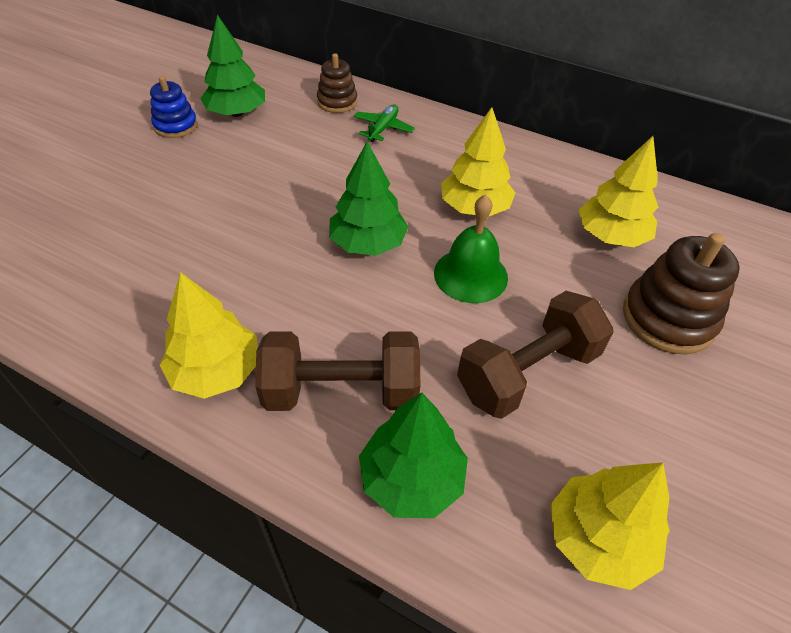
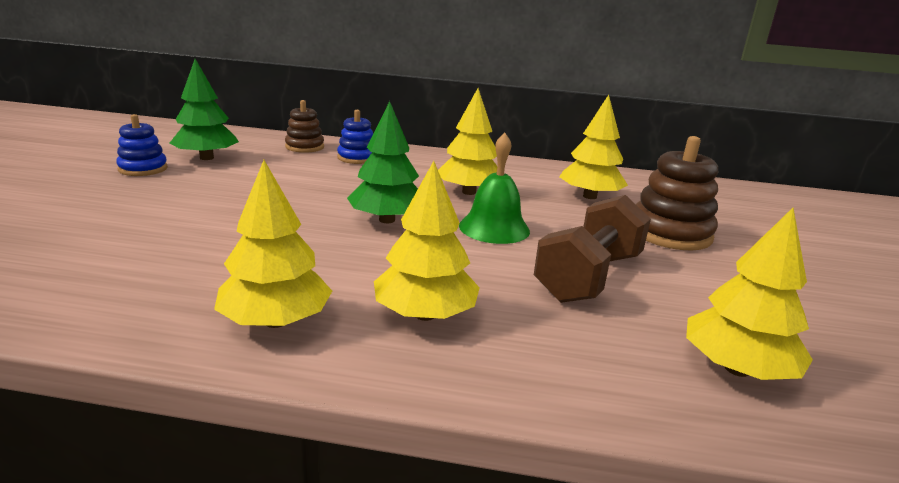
camera: 20 degrees left, 25 degrees down
brown dumbbell [255,331,420,411] -> yellow tree [374,161,480,321]
green plane [354,104,415,143] -> blue stacking toy [337,110,373,164]
green tree [359,393,468,518] -> none

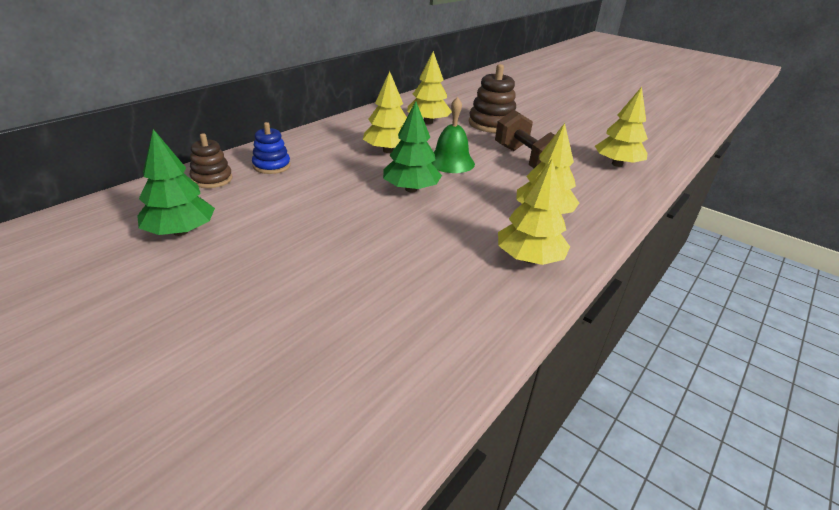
camera: 60 degrees left, 10 degrees up
blue stacking toy [116,114,168,176] -> none

